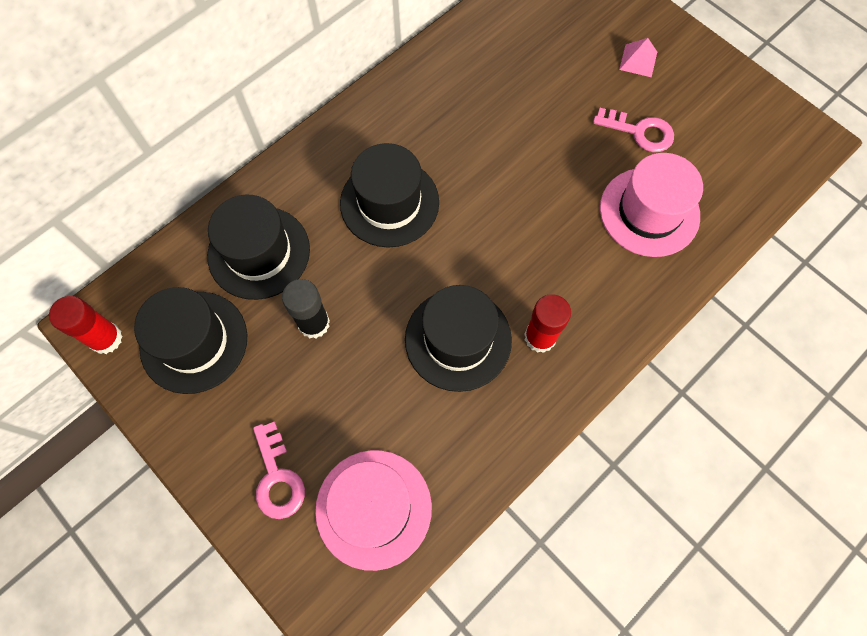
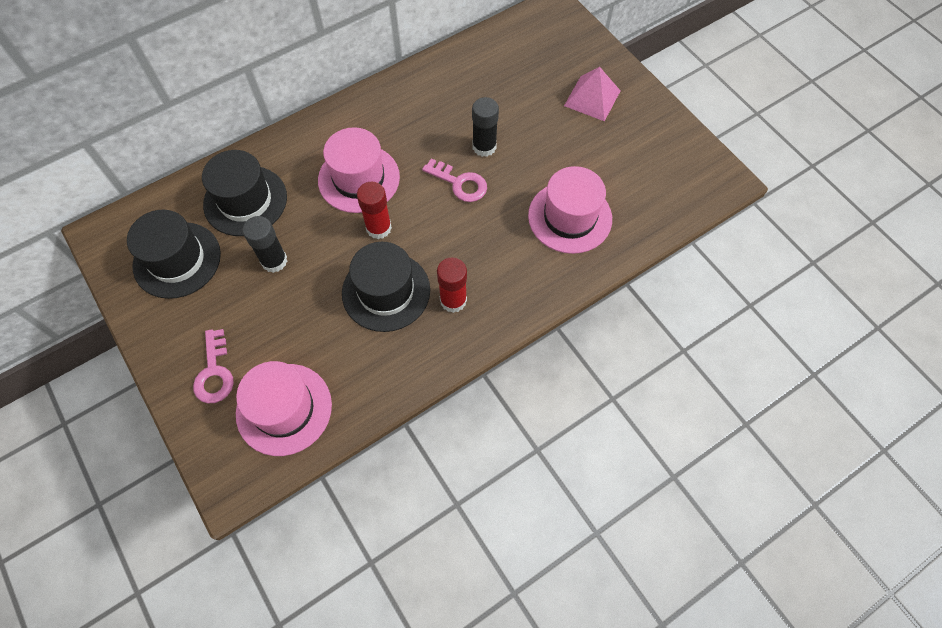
camera: 10 degrees right, 5 degrees down
red glue stick [49,296,123,354] -> red glue stick moved to [357,182,392,239]
black hat [340,143,439,247] -> pink hat [318,127,400,213]
pink key [593,108,674,152] -> pink key moved to [422,159,487,202]
pink pyramid [619,38,657,77] -> pink pyramid [564,67,621,121], size x1.59
none -> black glue stick [472,97,499,157]

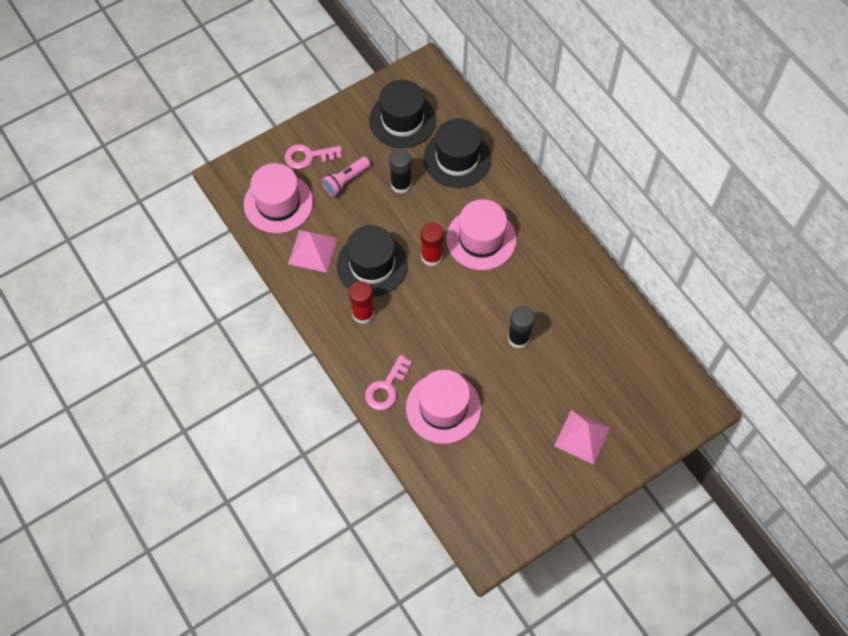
camera: 90 degrees right, 0 degrees up
pink key [422,159,487,202] -> pink key moved to [365,355,412,410]
none -> pink pyramid [288,230,337,273]
none -> pink flashlight [321,157,370,197]

